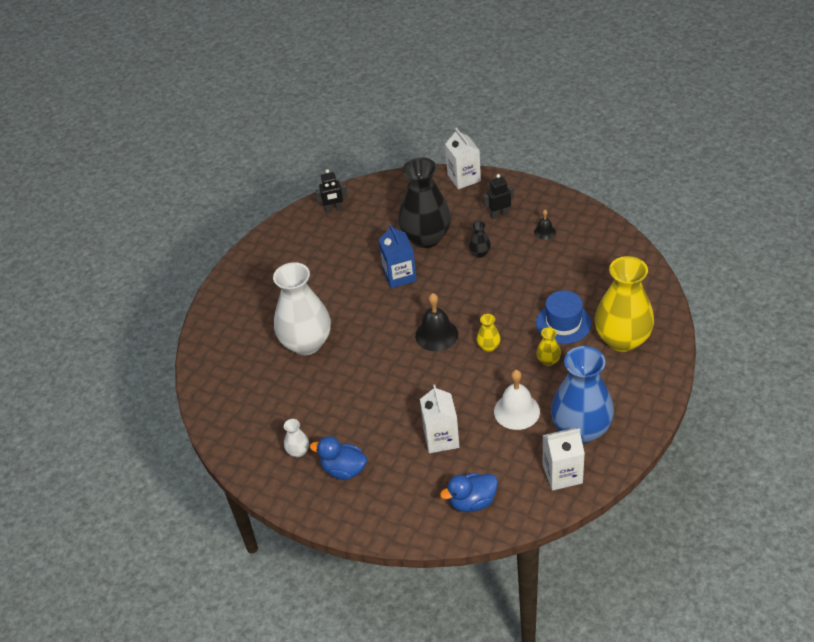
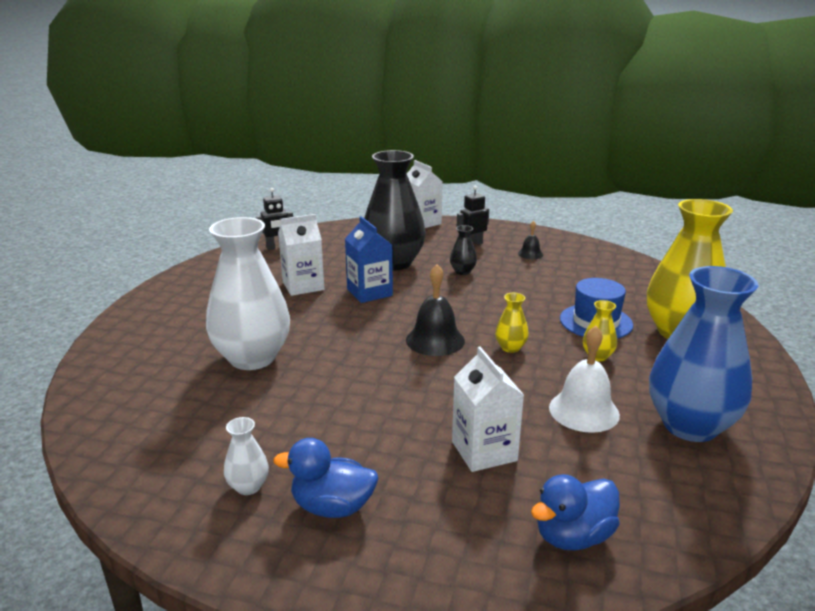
camera: 15 degrees left, 20 degrees down
white carton [543,428,585,491] -> white carton moved to [278,214,324,296]

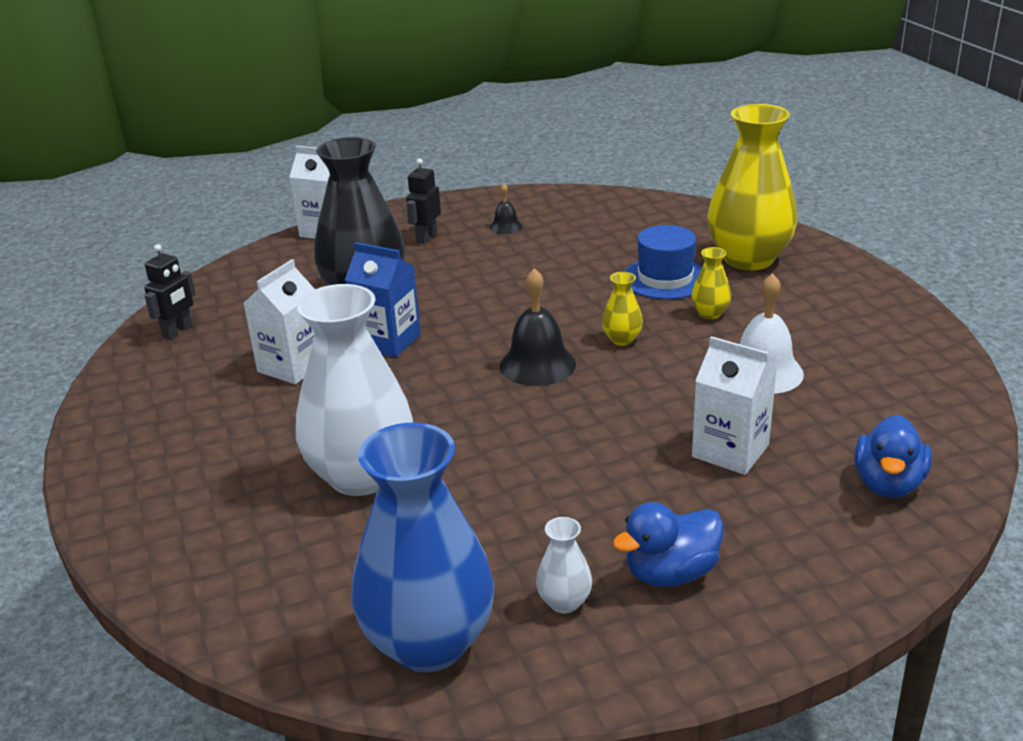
camera: 35 degrees left, 5 degrees up
black vase [450,225,477,275] -> none
blue vase [649,266,758,442] -> blue vase moved to [351,423,494,672]

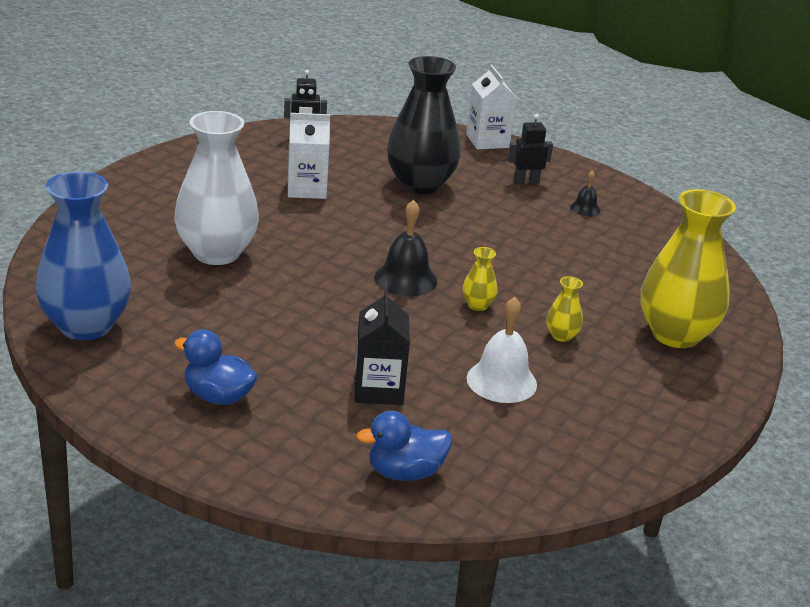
camera: 50 degrees right, 0 degrees up
blue carton [345,242,421,358] -> none
white vase [536,517,592,613] -> none
blue hat [624,225,702,299] -> none
white carton [692,336,777,475] -> black carton [354,289,410,405]

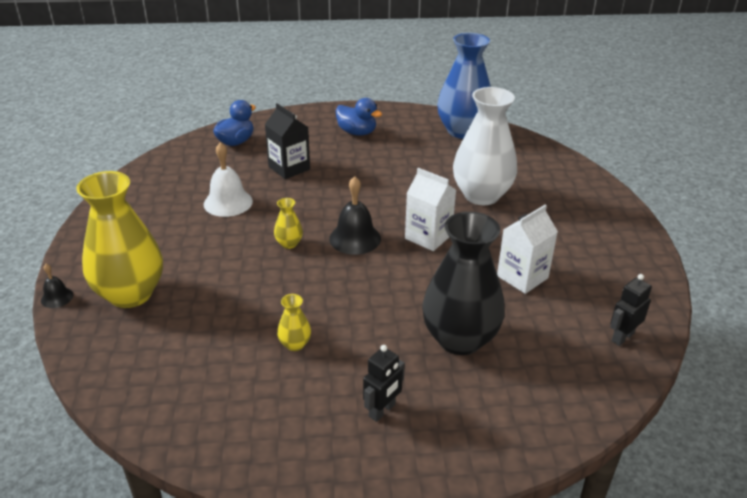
camera: 145 degrees right, 5 degrees up
blue duck [174,329,258,405] -> blue duck turned 45 degrees clockwise [336,98,382,136]
white carton [466,64,517,149] -> white carton moved to [405,168,456,251]
yellow vase [546,276,583,342] -> yellow vase moved to [277,294,311,351]
black bell [570,171,600,216] -> black bell moved to [41,264,73,308]

